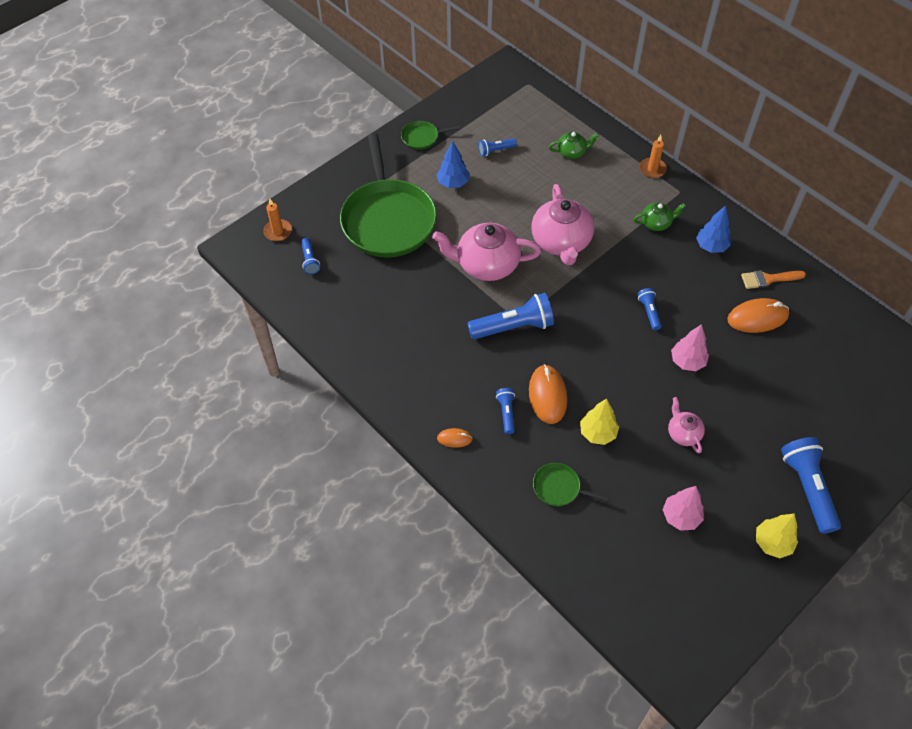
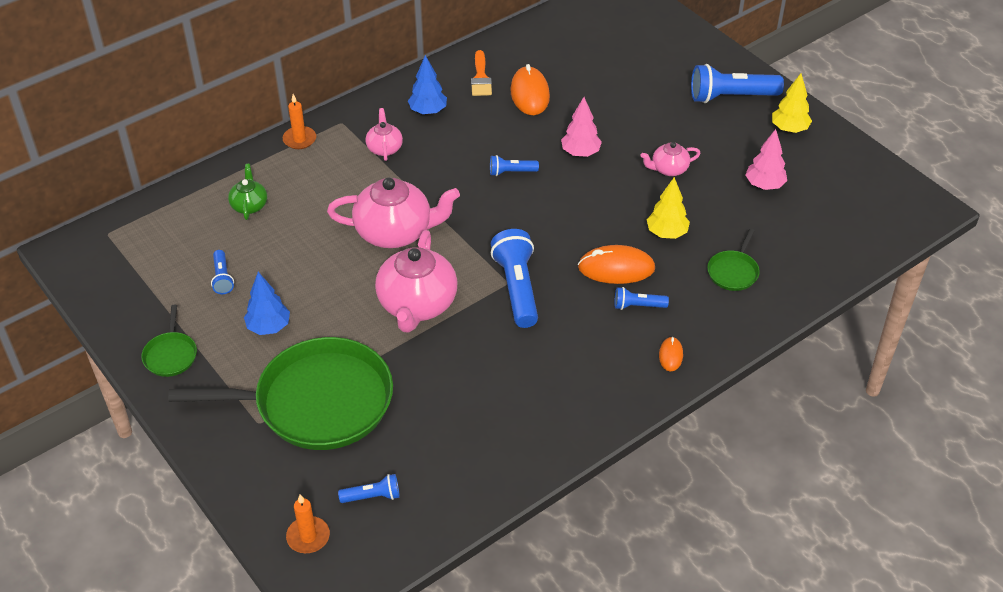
camera: 85 degrees left, 10 degrees down
green teapot [633,203,686,231] -> pink teapot [365,108,403,161]

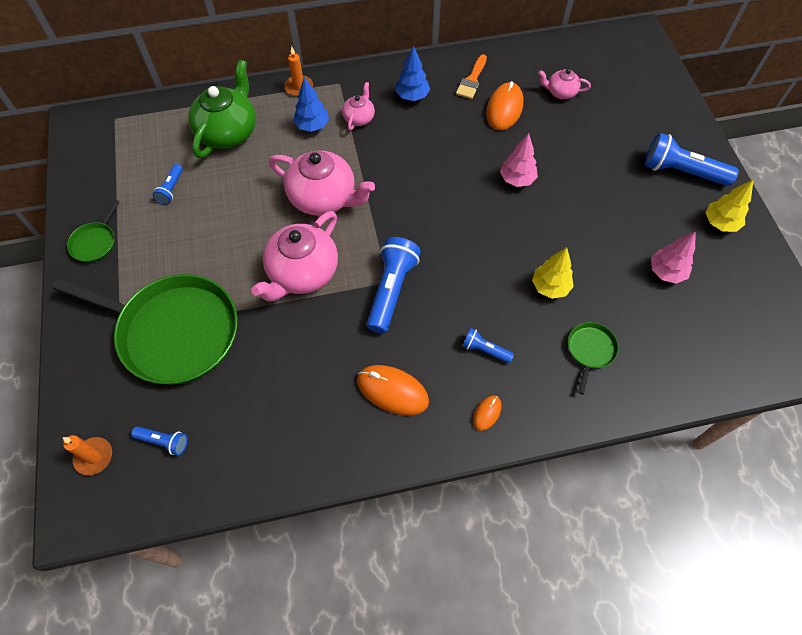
camera: 25 degrees right, 15 degrees up
green teapot [228,164,267,220] -> green teapot [188,60,256,158], size x1.97
blue tree [244,272,290,335] -> blue tree moved to [293,77,329,132]
blue flashlight [490,155,539,176] -> none
orange mouse [578,245,655,284] -> orange mouse moved to [357,365,429,415]
pink teapot [640,142,701,176] -> pink teapot moved to [538,69,591,99]
green pan [707,229,760,291] -> green pan turned 150 degrees clockwise [568,322,619,395]

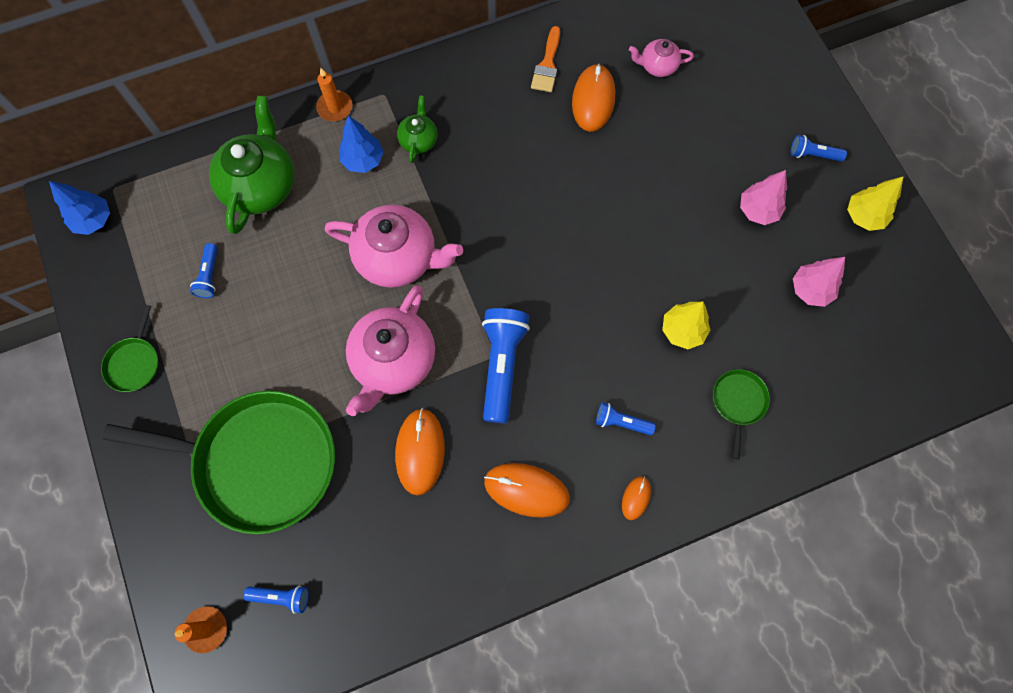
camera: 10 degrees left, 10 degrees up
pink teapot [342,82,375,131] -> green teapot [397,95,438,163]
blue tree [395,46,430,101] -> blue tree moved to [49,181,110,235]
pink tree [500,133,538,187] -> pink tree moved to [740,170,787,225]
blue flashlight [644,133,739,186] -> blue flashlight [791,135,847,162], size x0.51
none -> orange mouse [395,408,445,496]

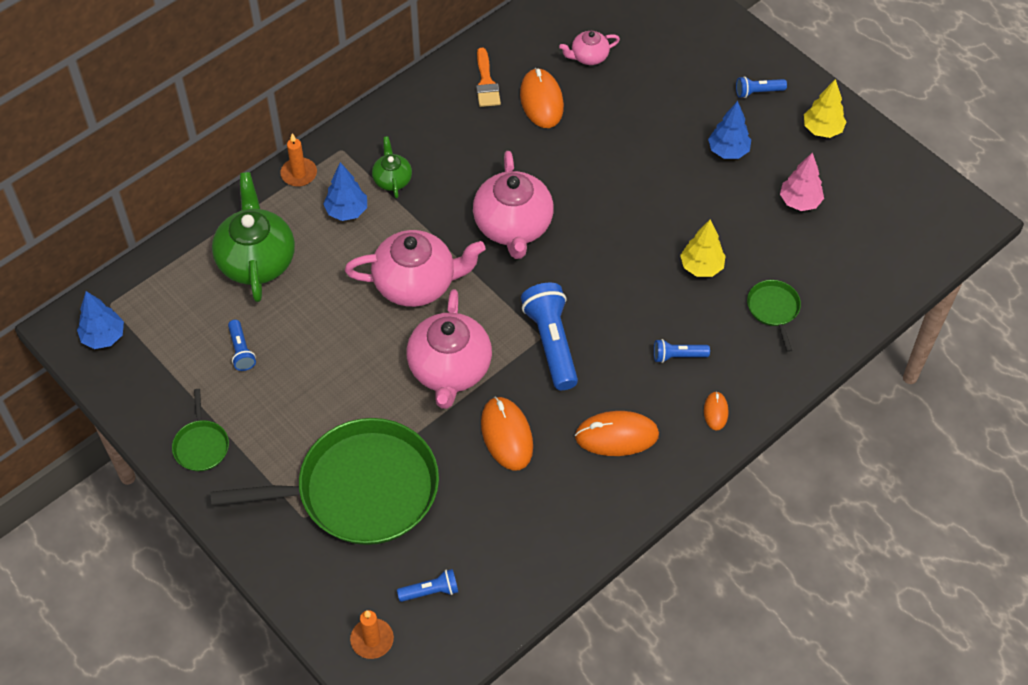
camera: 20 degrees left, 15 degrees down
pink tree [740,170,787,225] -> blue tree [708,101,751,159]
none -> pink teapot [473,151,554,259]

